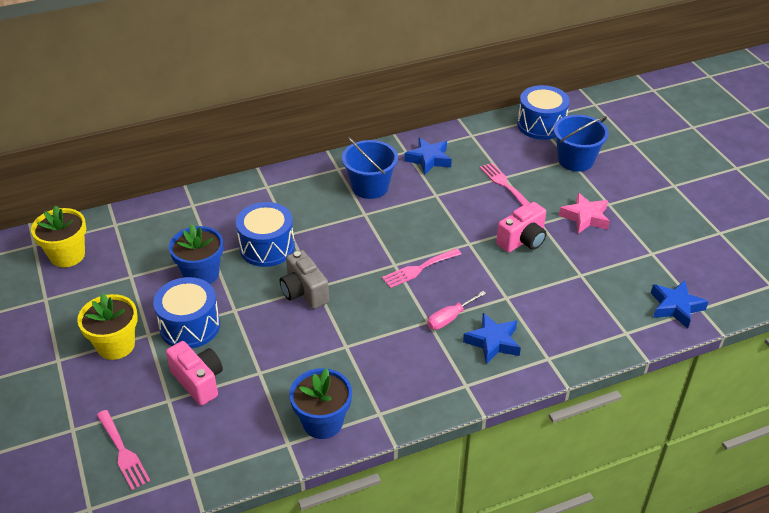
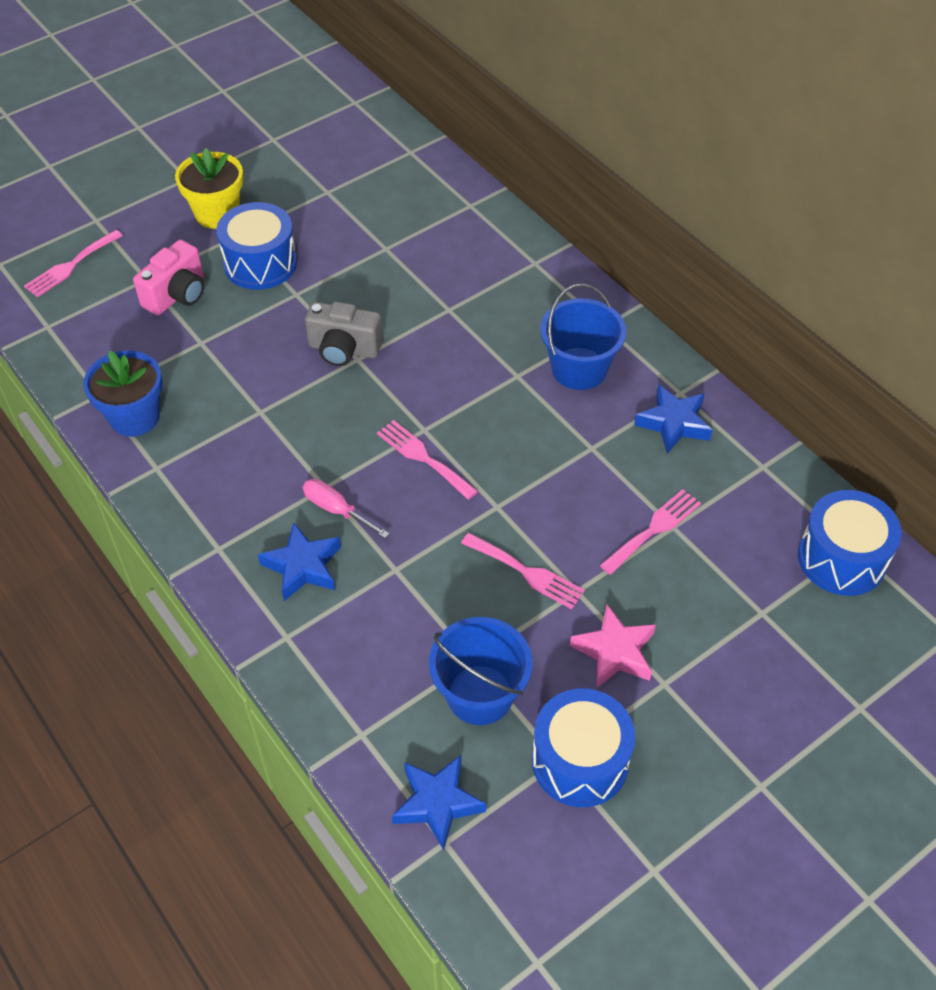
camera: 75 degrees right, 10 degrees up
yellow flower pot [31,205,86,267] -> none
blue flower pot [169,224,223,284] -> none
blue drum [236,202,295,267] -> blue drum moved to [532,688,635,807]
grey camera [280,250,329,309] -> grey camera turned 120 degrees counterclockwise [305,302,383,366]
pink camera [496,202,547,252] -> pink fork [461,533,585,609]
blue bucket [553,115,609,172] -> blue bucket moved to [429,617,533,725]

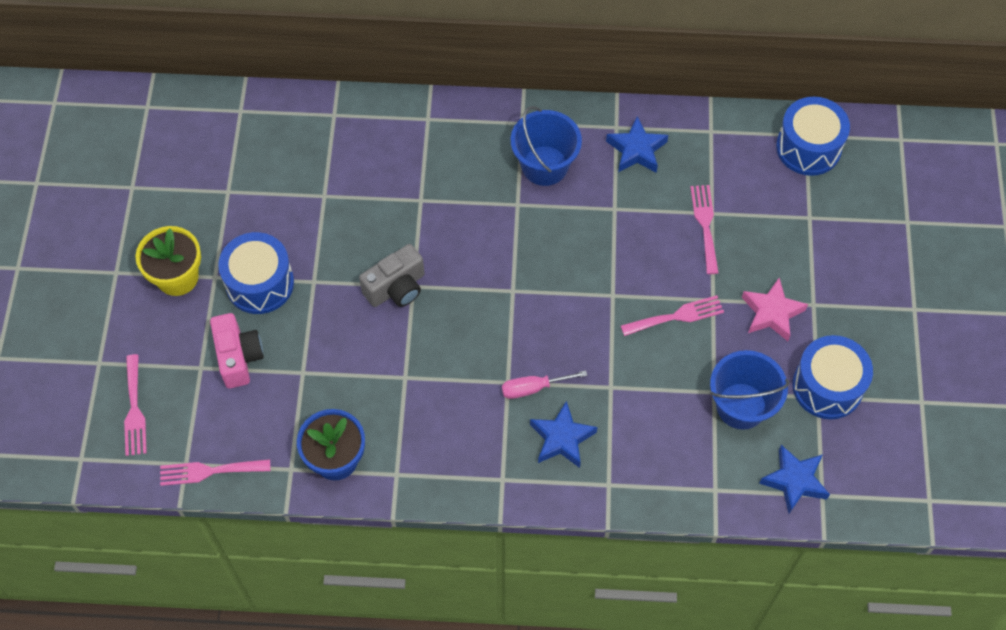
camera: 50 degrees left, 10 degrees up
pink fork [377,420,478,500] -> pink fork moved to [160,459,271,486]

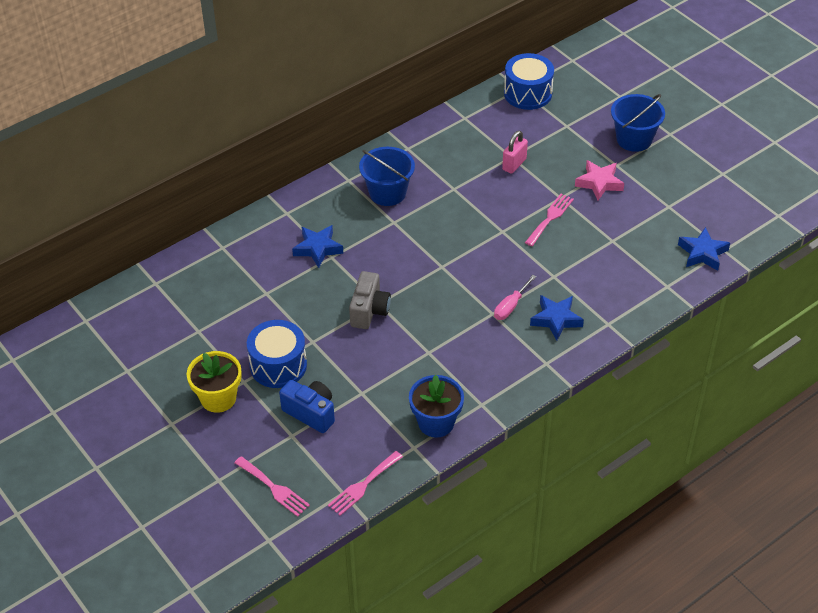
camera: 40 degrees left, 15 degrees down
pink camera [210,313,264,388] -> blue camera [279,380,335,433]
blue star [606,116,668,173] -> blue star moved to [292,225,344,268]
pink fork [691,185,719,274] -> pink padlock [502,131,528,174]
blue bucket [710,350,790,430] -> blue bucket moved to [611,94,665,152]
blue drum [792,335,873,419] -> none

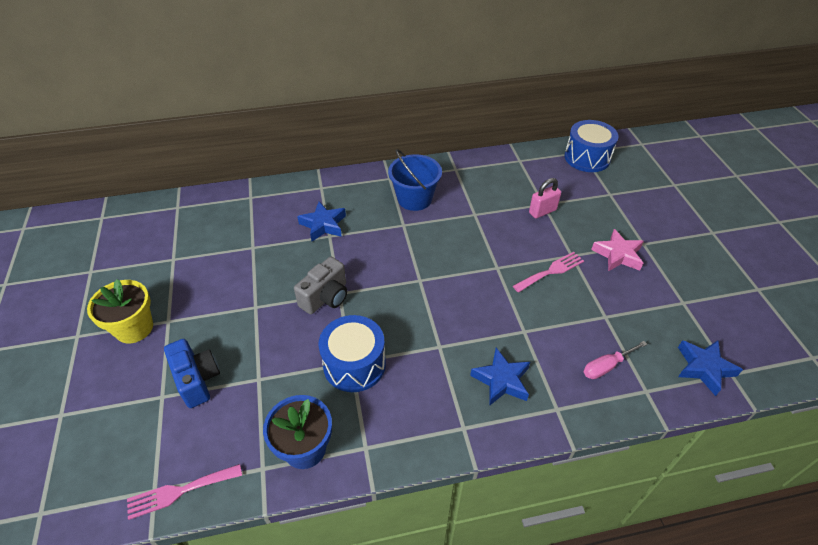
camera: 25 degrees right, 0 degrees up
pink fork [234,456,310,517] -> none
blue drum [247,320,307,388] -> blue drum moved to [319,315,386,392]
pink screwdriver [494,275,536,320] -> pink screwdriver moved to [584,341,647,379]
blue bucket [611,94,665,152] -> none

